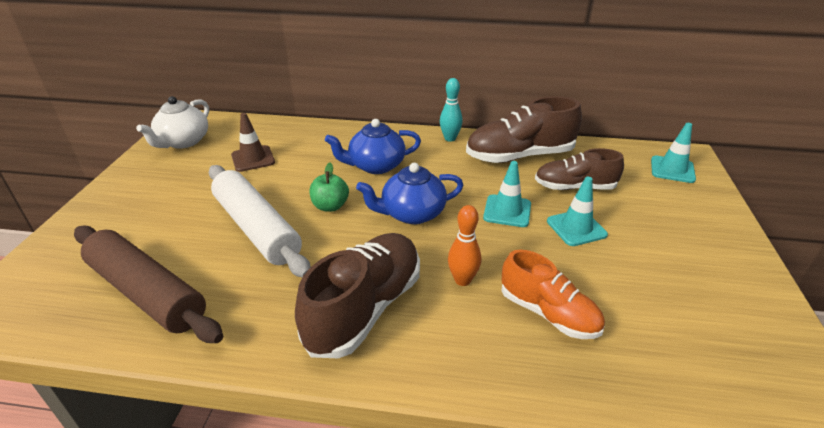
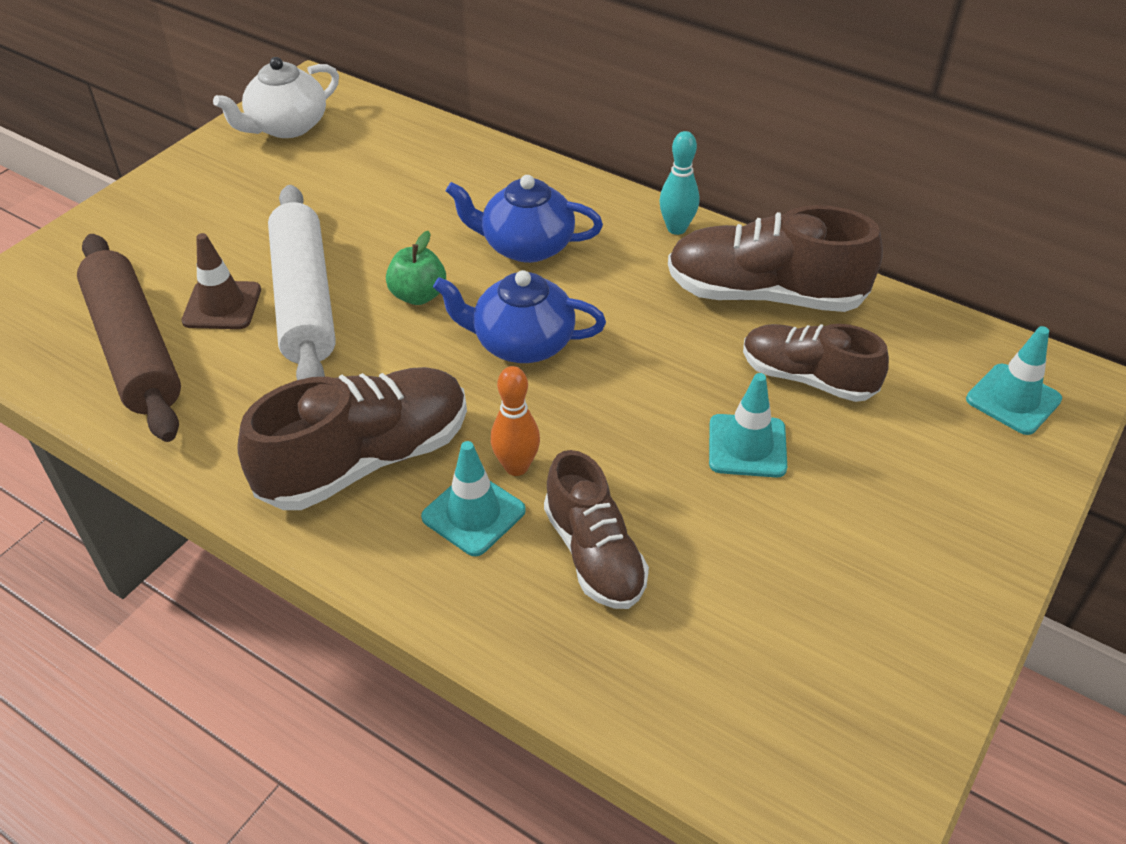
camera: 25 degrees right, 10 degrees up
brown traffic cone [231,113,275,172] -> brown traffic cone moved to [181,233,261,329]
turquoise traffic cone [483,161,531,227] -> turquoise traffic cone moved to [421,441,526,556]
orange shoe [501,250,605,339] -> brown shoe [544,450,649,609]

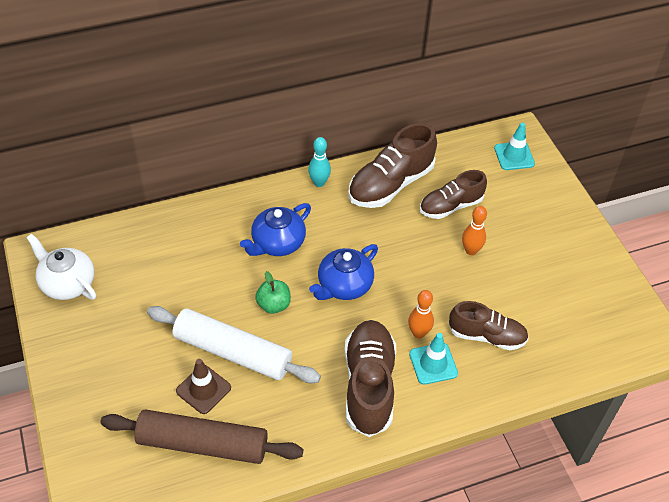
camera: 55 degrees left, 5 degrees up
white teapot [213,57,339,138] -> white teapot turned 135 degrees clockwise [26,234,96,300]
turquoise traffic cone [709,373,787,478] -> orange bowling pin [462,206,487,255]

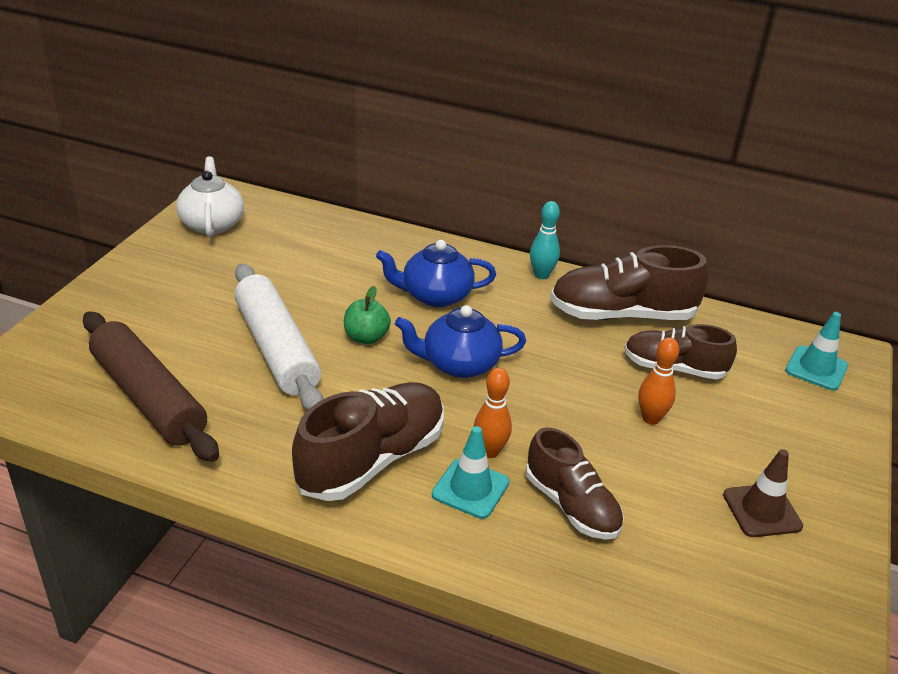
camera: 40 degrees right, 15 degrees down
brown traffic cone [176,359,231,414] -> brown traffic cone moved to [723,449,803,537]

